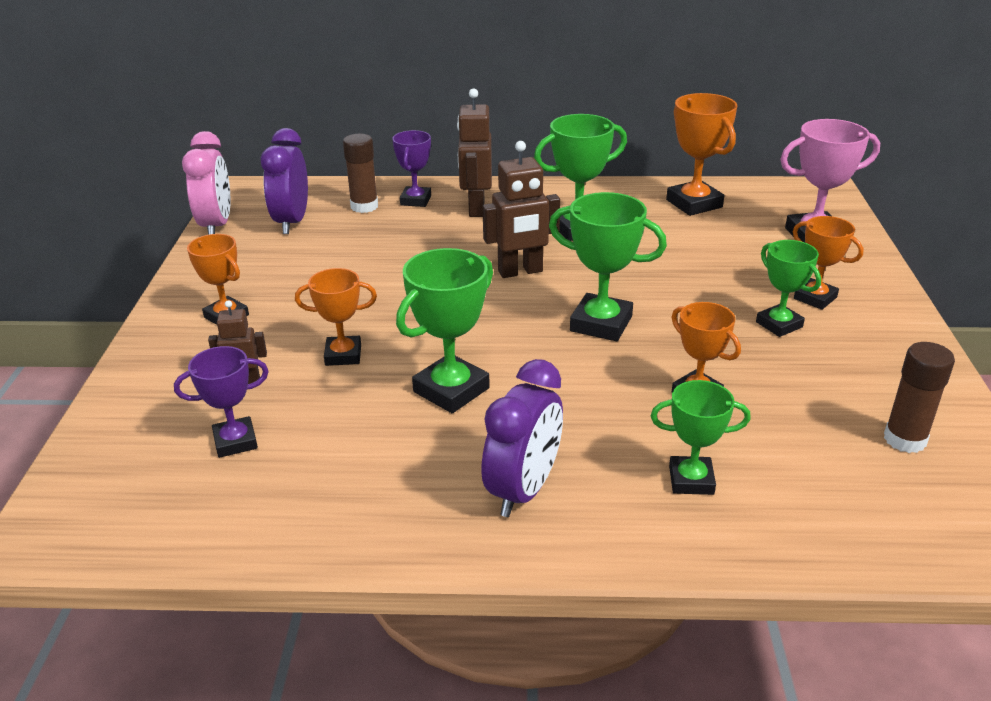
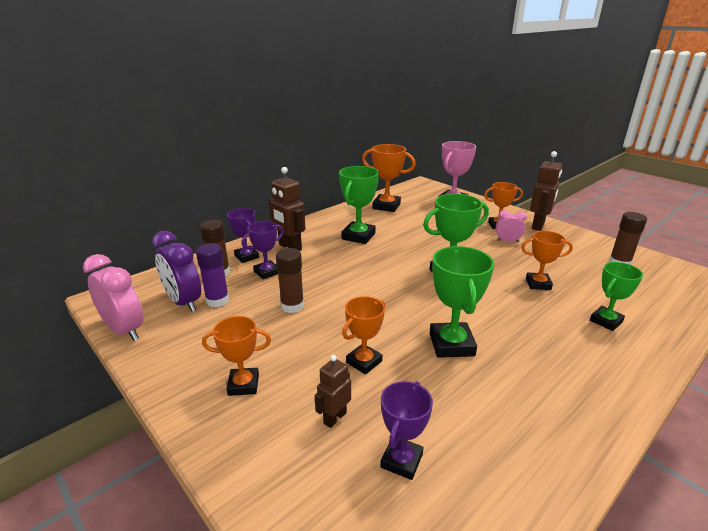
camera: 45 degrees left, 5 degrees down
purple clock [481,359,563,517] -> none
brown robot [483,141,560,278] -> brown robot moved to [530,151,562,231]
green trophy [756,240,821,337] -> pink clock [496,210,527,242]
none -> purple glue stick [196,243,229,307]
none -> purple trophy [242,221,284,279]
none -> brown glue stick [276,248,304,313]

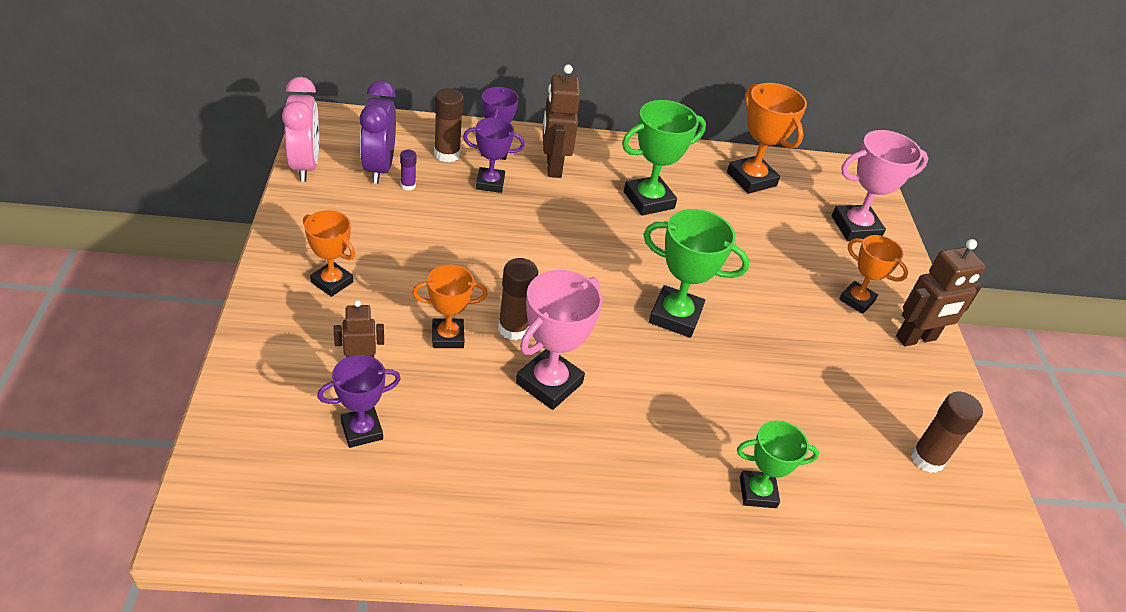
camera: 35 degrees right, 15 degrees up
purple glue stick [196,243,229,307] -> purple glue stick [400,150,416,191], size x0.55
brown glue stick [276,248,304,313] -> brown glue stick moved to [498,258,538,340]
green trophy [430,246,494,358] -> pink trophy [516,270,603,410]
pink clock [496,210,527,242] -> none
orange trophy [521,231,573,290] -> none

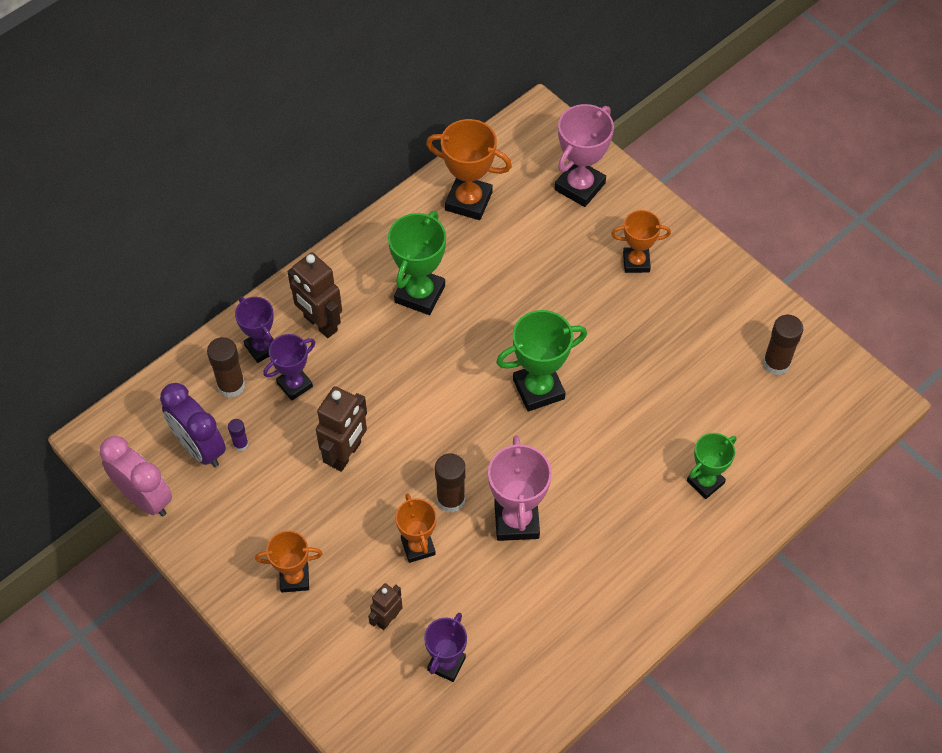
camera: 35 degrees left, 15 degrees up
orange trophy [412,265,488,348] -> orange trophy turned 60 degrees counterclockwise [396,493,437,563]
brown robot [896,239,985,347] -> brown robot moved to [316,386,367,472]

